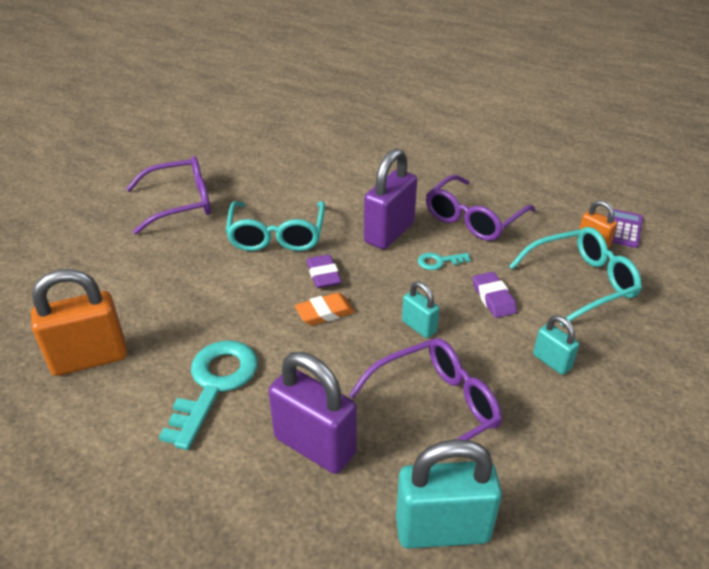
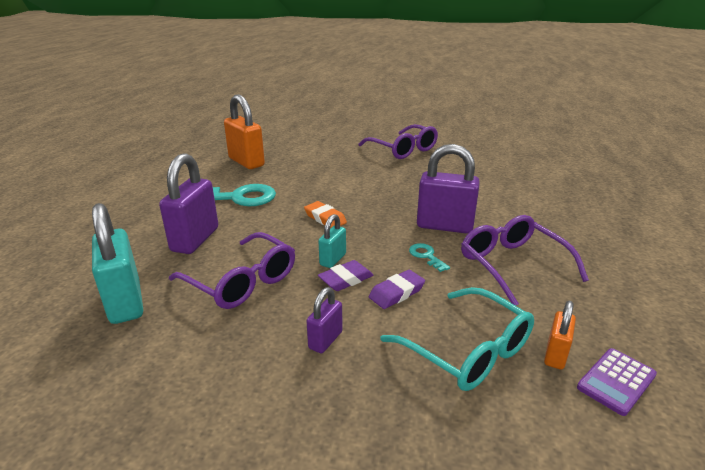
camera: 70 degrees right, 10 degrees down
turquoise glasses [226,201,325,251] -> none
purple eraser [306,254,341,288] -> purple eraser moved to [318,260,374,291]
purple glasses [426,175,535,241] -> purple glasses turned 45 degrees clockwise [461,215,589,306]
turquoise padlock [533,315,579,375] -> purple padlock [307,287,343,353]
purple calculator [607,209,643,248] -> purple calculator turned 135 degrees clockwise [577,348,657,416]

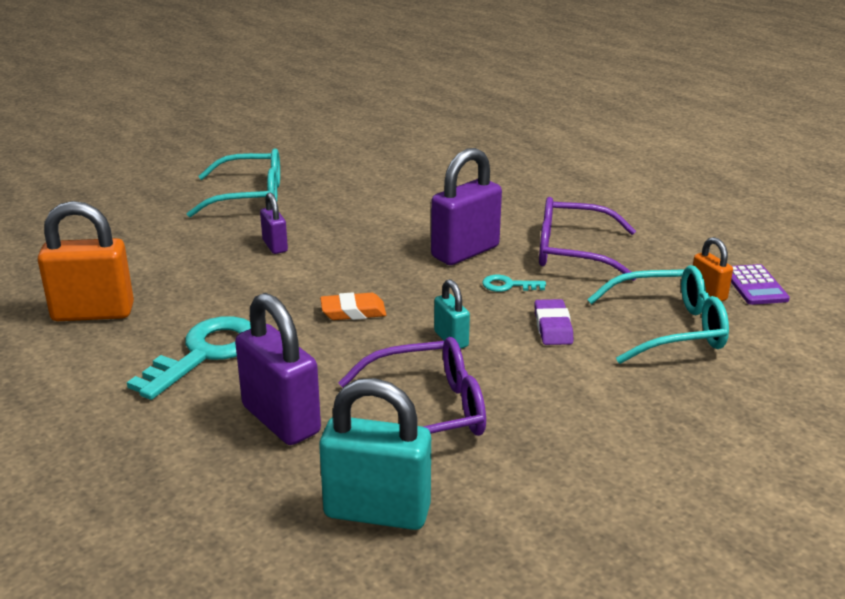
camera: 55 degrees left, 0 degrees up
purple padlock [307,287,343,353] -> purple padlock moved to [260,193,288,254]
purple eraser [318,260,374,291] -> none
purple glasses [359,124,438,159] -> turquoise glasses [187,148,280,217]

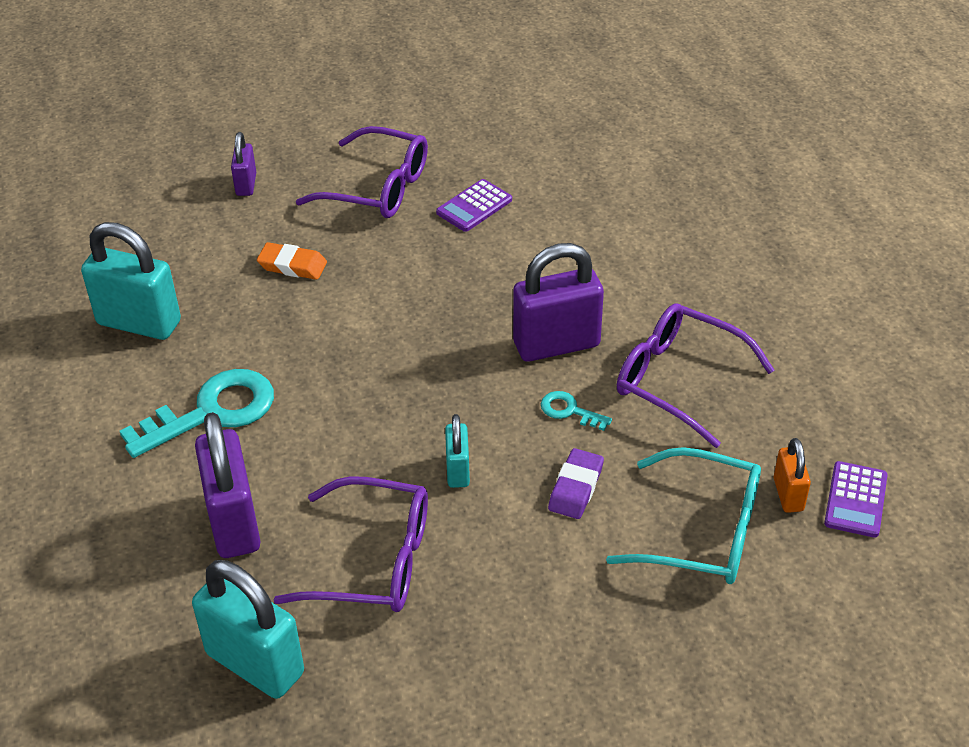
camera: 25 degrees right, 15 degrees up
orange padlock [37,201,134,321] -> turquoise padlock [81,222,181,340]
turquoise glasses [187,148,280,217] -> purple glasses [296,126,428,218]
purple padlock [260,193,288,254] -> purple padlock moved to [231,132,256,196]
orange eraser [320,293,386,320] -> orange eraser moved to [257,242,327,280]
none -> purple calculator [436,179,512,232]

